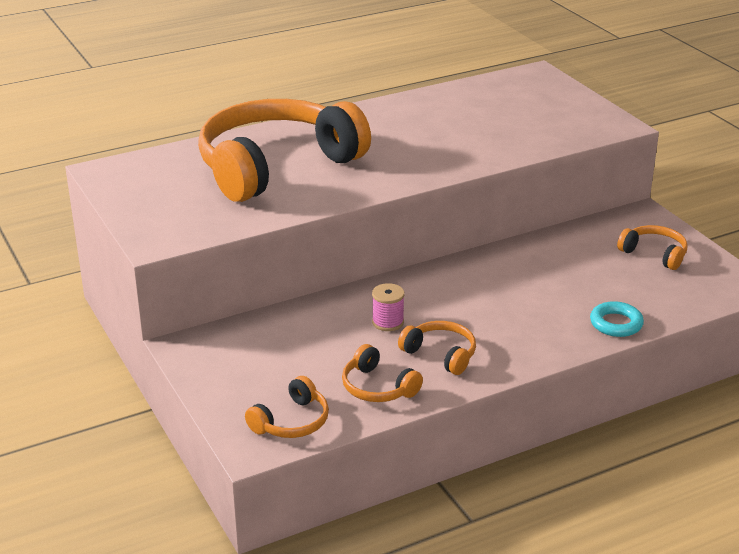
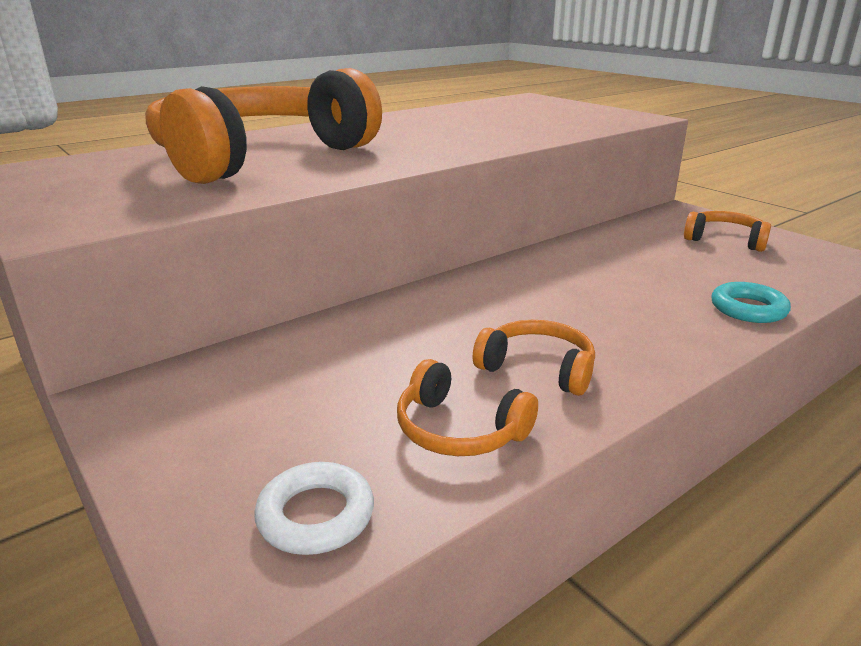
camera: 10 degrees left, 5 degrees down
orange headphones [245,376,329,438] -> white ring [254,462,374,555]
pink spool [372,283,405,331] -> none

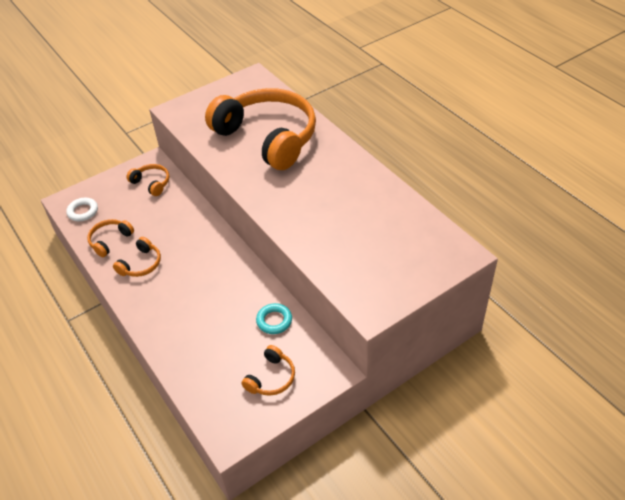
camera: 95 degrees right, 20 degrees up
turquoise ring [711,282,791,323] -> turquoise ring moved to [256,303,292,334]
none -> orange headphones [126,164,169,196]

